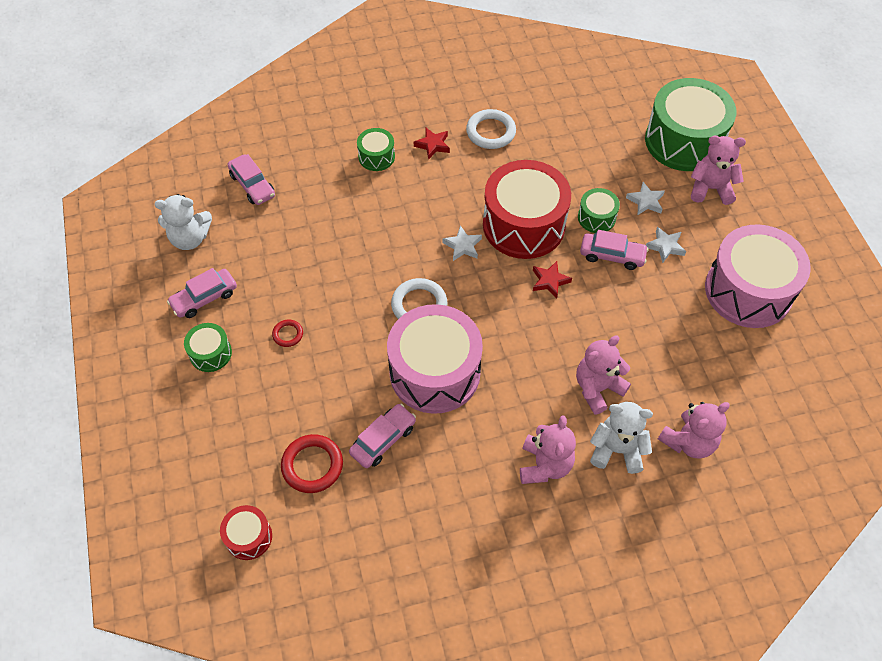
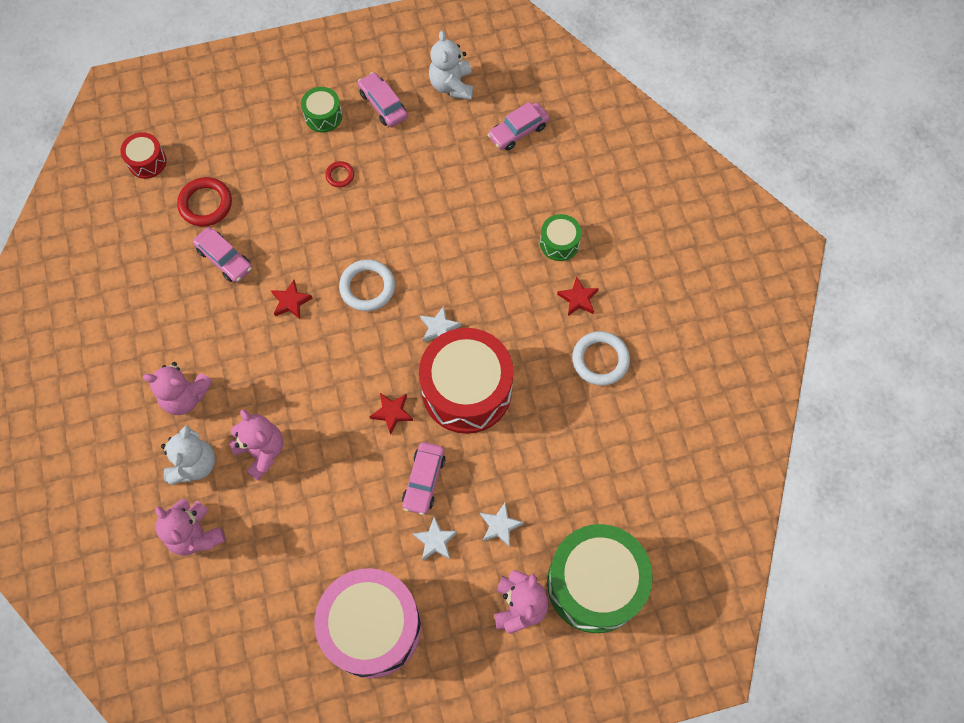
camera: 90 degrees right, 10 degrees up
pink drum [387,304,483,414] -> red star [271,280,313,319]
green drum [578,188,620,233] -> none

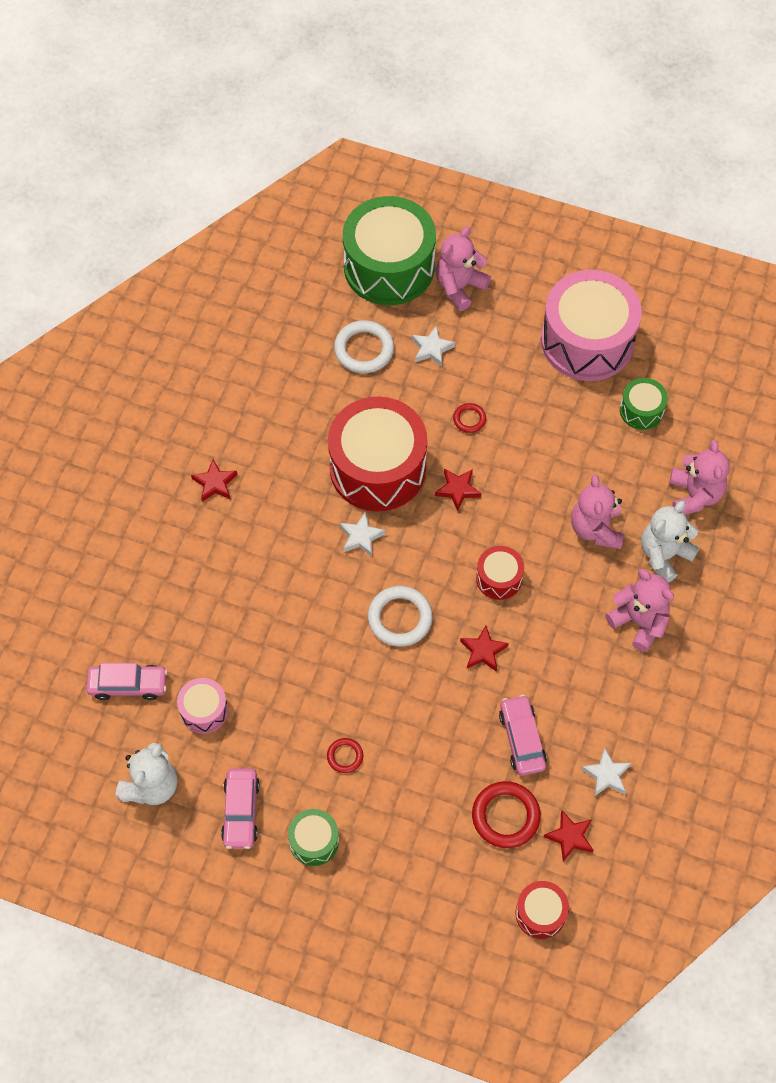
camera: 145 degrees left, 5 degrees down
pink car [402,442,446,515] -> red ring [453,403,486,433]
white star [412,516,458,561] -> white star moved to [581,747,631,797]
green drum [540,214,582,261] -> green drum moved to [620,378,668,430]
white ring [572,331,630,386] -> white ring moved to [334,320,394,373]
none -> pink drum [177,678,228,734]
none -> red drum [476,546,524,600]
none -> red star [544,811,593,861]

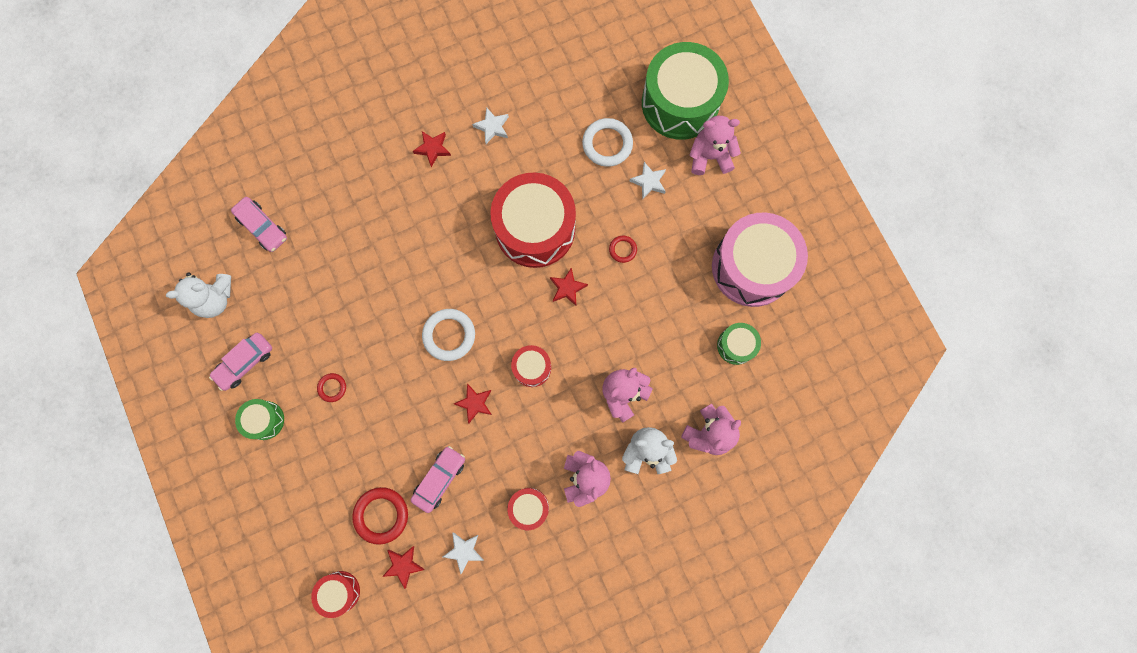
camera: 45 degrees right, 15 degrees up
pink drum [177,678,228,734] -> none
white star [340,512,386,557] -> white star moved to [472,107,509,144]
none -> red drum [507,488,549,530]

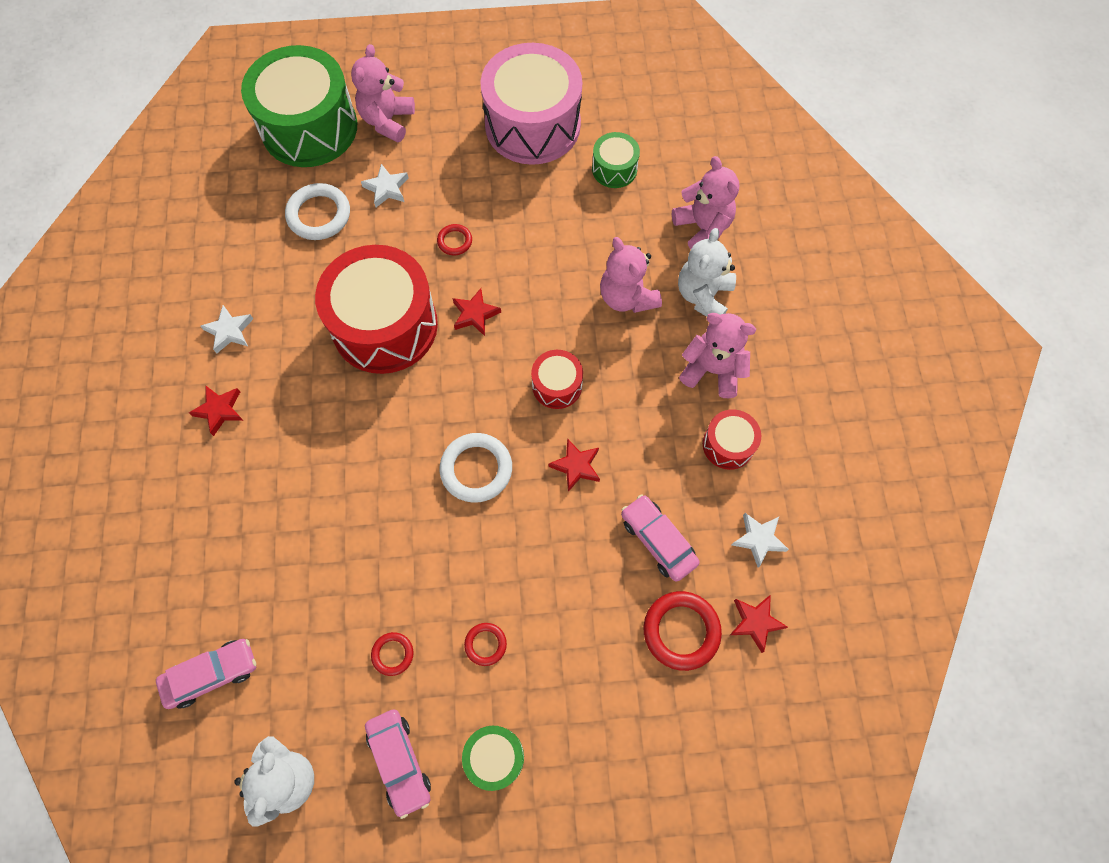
camera: 70 degrees left, 10 degrees down
red drum [311,571,360,618] -> none
none -> red ring [371,632,414,676]

